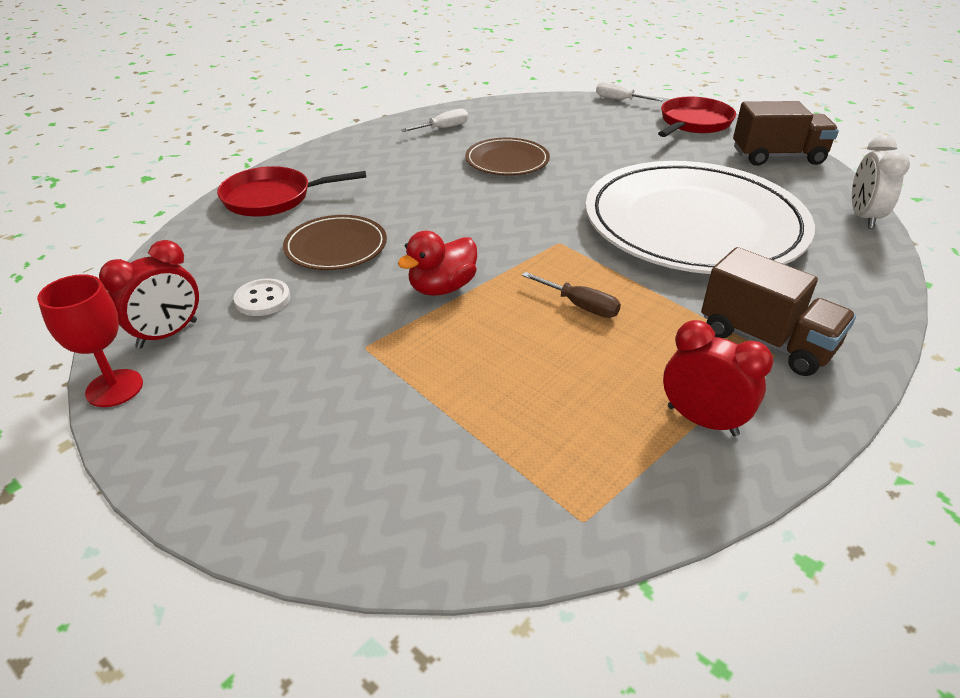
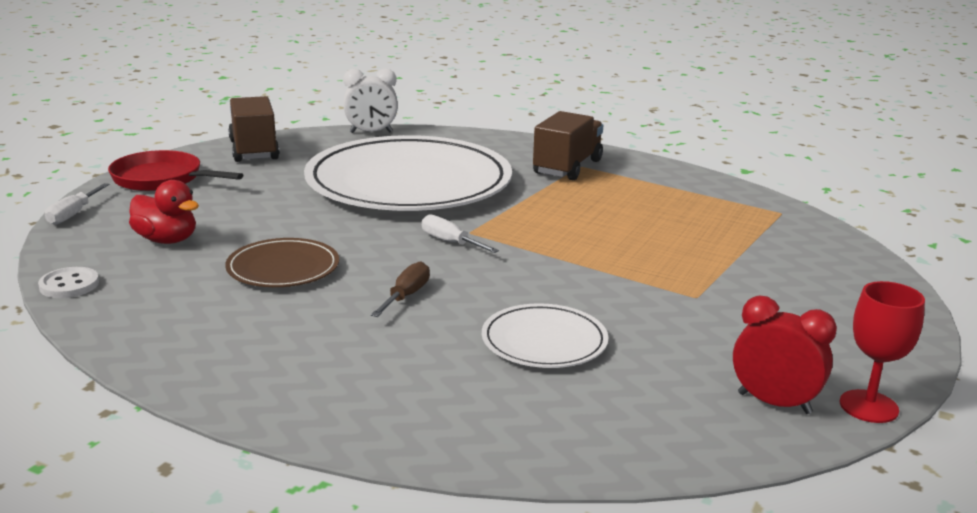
camera: 105 degrees left, 15 degrees down
red pan [217,166,366,217] -> none
white button [233,279,290,316] -> white button moved to [38,267,99,298]
brown plate [283,215,387,270] -> white plate [482,303,609,368]
red duck [398,231,477,296] -> red duck moved to [129,180,199,244]
white screwdriver [401,108,468,132] -> white screwdriver moved to [422,214,499,253]
brown screwdriver [522,272,621,318] -> brown screwdriver moved to [371,261,430,317]
red clock [663,320,773,436] -> none

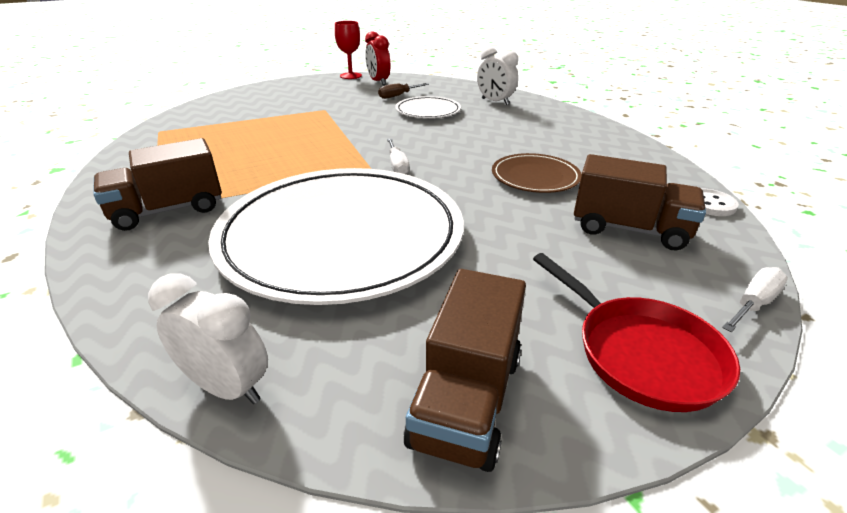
camera: 145 degrees left, 10 degrees up
red duck [129,180,199,244] -> brown truck [574,154,706,250]
brown screwdriver [371,261,430,317] -> brown screwdriver moved to [378,83,429,99]
none -> white clock [477,46,518,105]

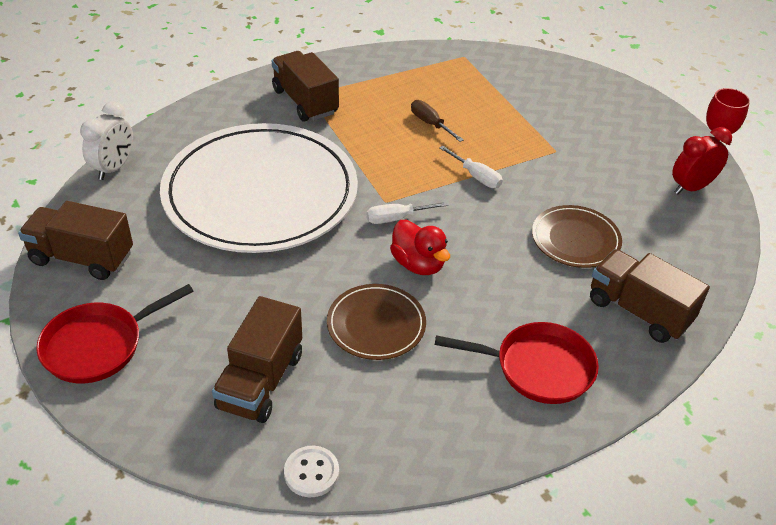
camera: 85 degrees right, 10 degrees up
brown screwdriver [378,83,429,99] -> brown screwdriver moved to [411,100,464,142]
white plate [395,96,461,118] -> brown plate [532,205,622,268]
white clock [477,46,518,105] -> brown truck [590,249,710,343]
white screwdriver [722,267,788,332] -> white screwdriver moved to [439,145,503,188]
none -> red duck [390,220,450,275]
none -> red pan [435,322,599,404]

